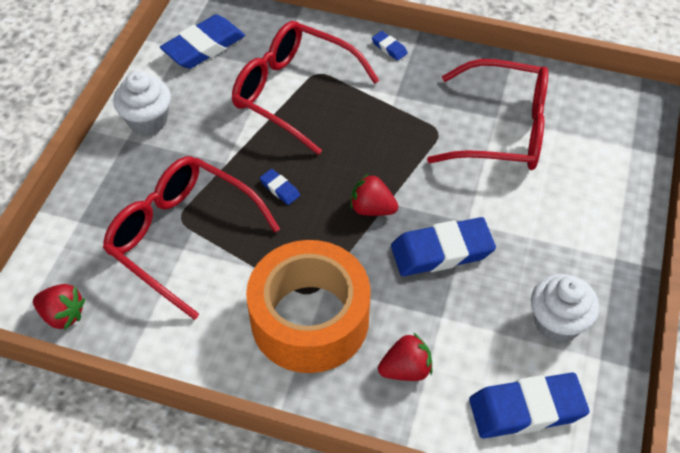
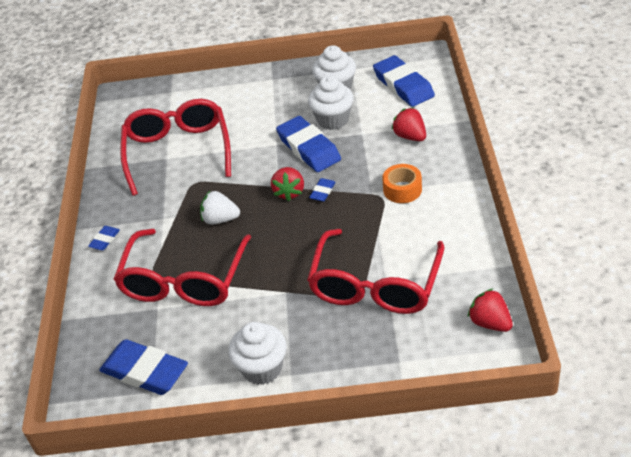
camera: 105 degrees left, 10 degrees down
red strawberry [33,284,85,330] -> red strawberry turned 45 degrees counterclockwise [468,289,513,332]
orange tape [246,240,371,373] -> orange tape [382,164,422,203], size x0.43
blue eraser [260,169,300,205] -> blue eraser moved to [309,178,336,202]
none -> white strawberry [200,191,240,225]
none -> white cupcake [308,76,354,130]

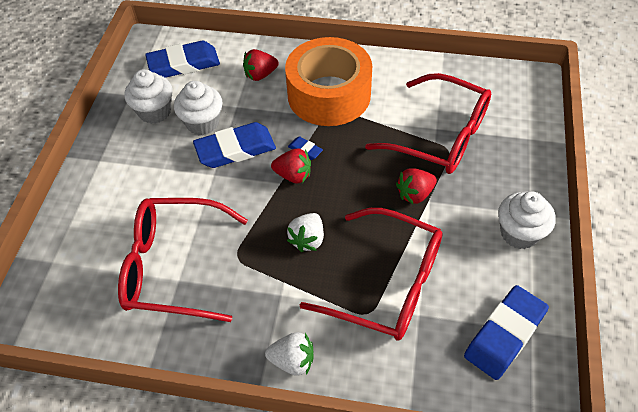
camera: 80 degrees left, 10 degrees up
blue eraser [88,226,120,250] -> white strawberry [265,332,314,376]
orange tape [382,164,422,203] -> orange tape [285,37,372,126], size x2.31
red strawberry [468,289,513,332] -> red strawberry moved to [396,168,437,204]

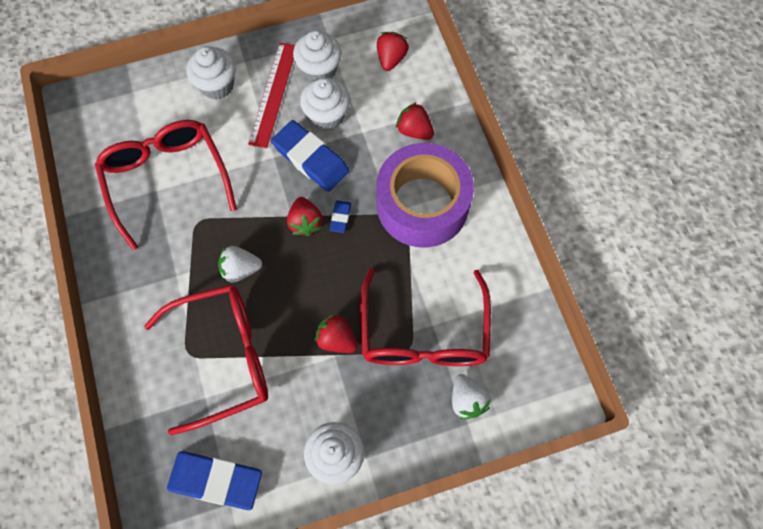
camera: 60 degrees right, 15 degrees up
blue eraser [145,41,220,78] -> red strawberry [377,32,409,71]
white strawberry [265,332,314,376] -> white strawberry moved to [452,374,490,420]
orange tape [285,37,372,126] -> purple tape [376,143,474,248]
red glasses [300,208,443,341] -> red glasses turned 105 degrees counterclockwise [144,285,268,435]
none -> white cupcake [186,46,236,100]
none -> red ruler [248,43,295,148]

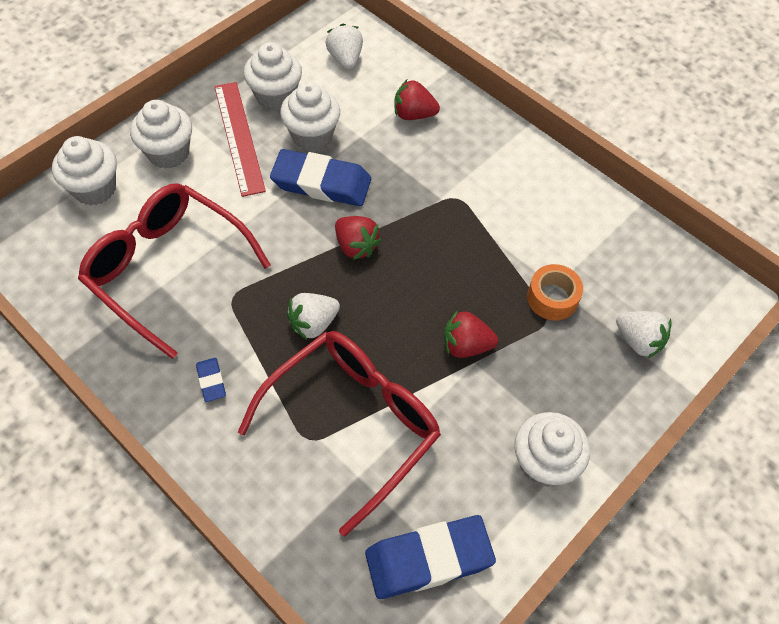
camera: 30 degrees left, 10 degrees down
blue eraser [330,201,351,233] -> blue eraser moved to [196,358,226,402]
red glasses [360,268,491,366] -> orange tape [527,264,583,321]
purple tape [376,143,474,248] -> none
red strawberry [377,32,409,71] -> white strawberry [325,24,363,69]
none -> white cupcake [52,136,117,206]

